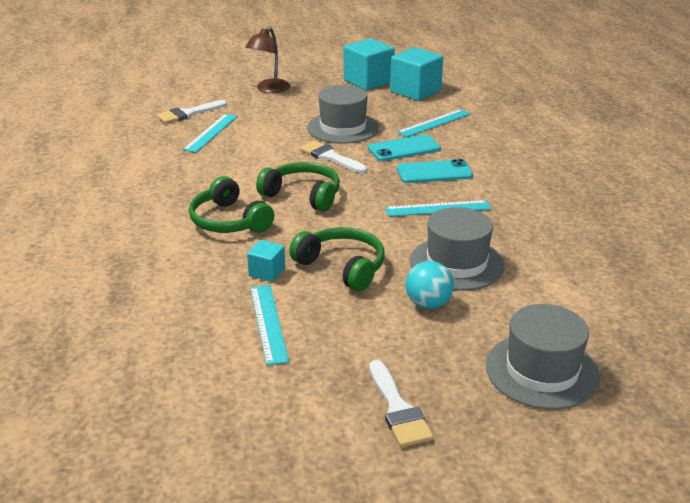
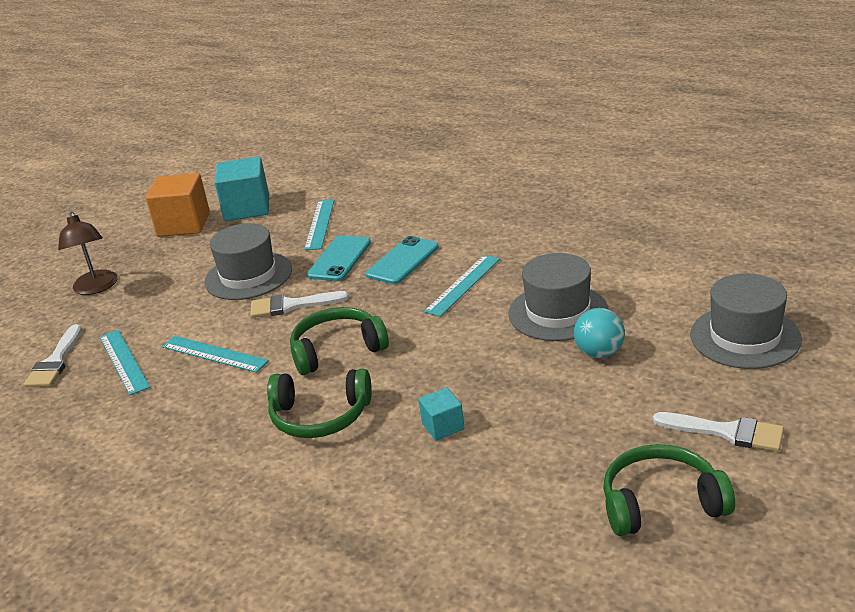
camera: 45 degrees left, 0 degrees up
turquoise ruler [250,285,289,365] -> turquoise ruler moved to [162,336,269,373]
green headphones [289,227,384,291] -> green headphones moved to [603,444,735,536]
turquoise cube [344,38,395,90] -> orange cube [146,173,210,237]

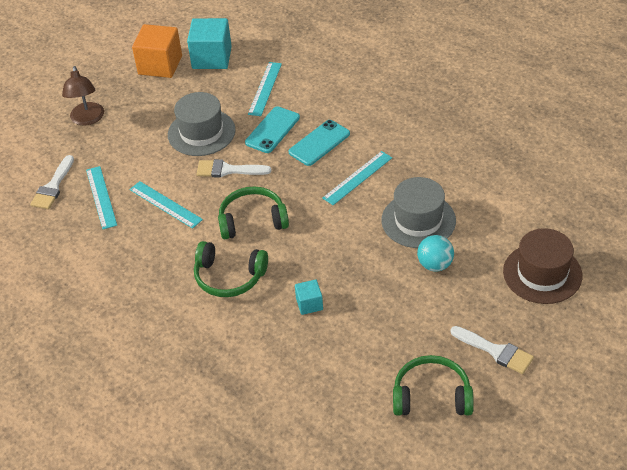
camera: 10 degrees right, 15 degrees up
grey hat [690,273,802,369] -> brown hat [503,228,582,304]

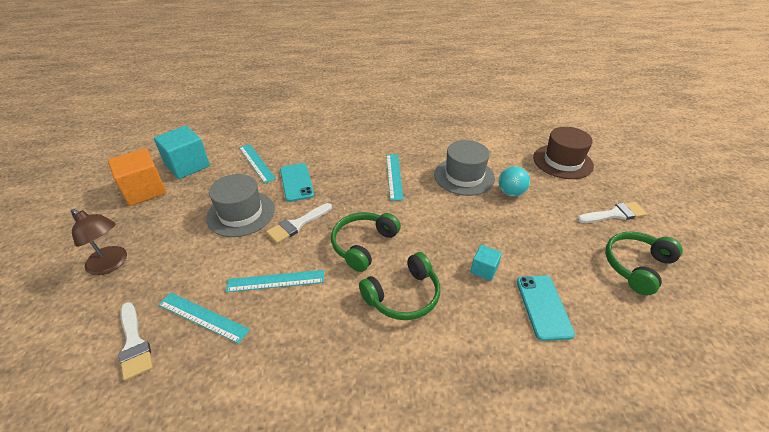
camera: 50 degrees left, 5 degrees down
turquoise phone [289,120,350,166] -> turquoise phone moved to [517,275,575,341]

